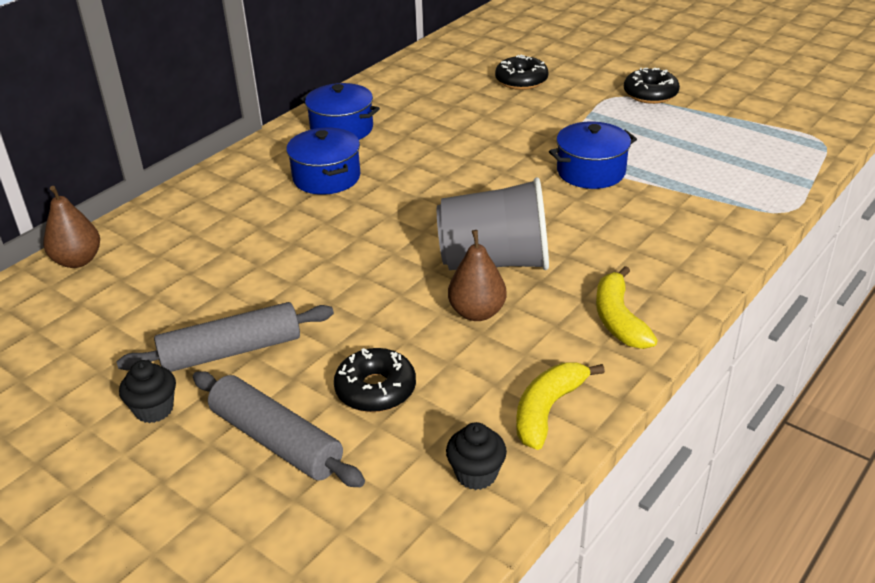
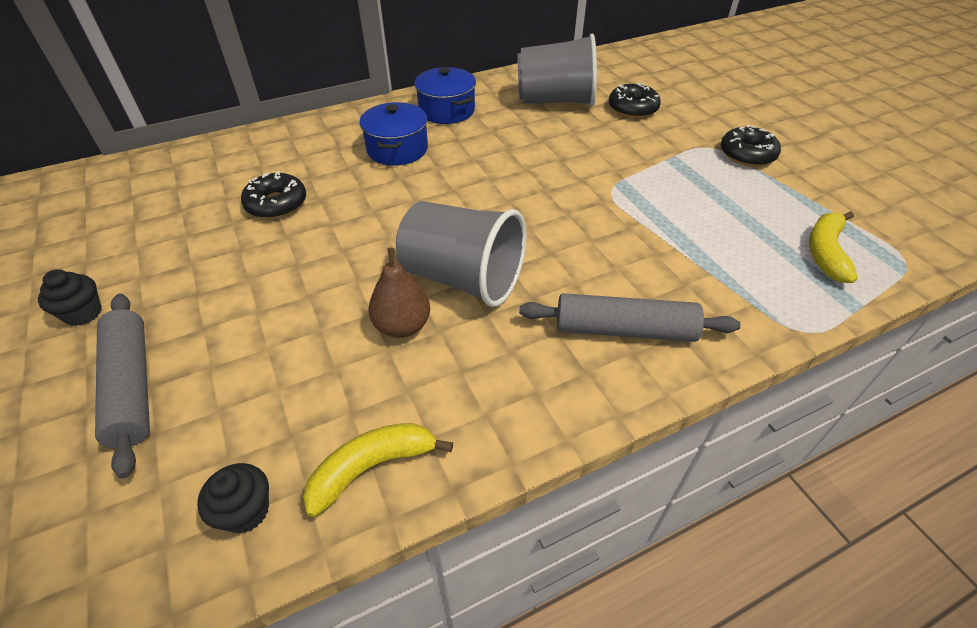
camera: 25 degrees right, 10 degrees up
brown pear [43,186,100,268] -> none
grey rolling pin [117,302,334,372] -> grey rolling pin moved to [519,293,741,342]
black donut [334,348,416,412] -> black donut moved to [241,171,306,219]
blue pot [549,122,637,189] -> none
yellow banana [596,266,658,349] -> yellow banana moved to [809,211,858,283]
none -> grey cup [518,34,597,106]

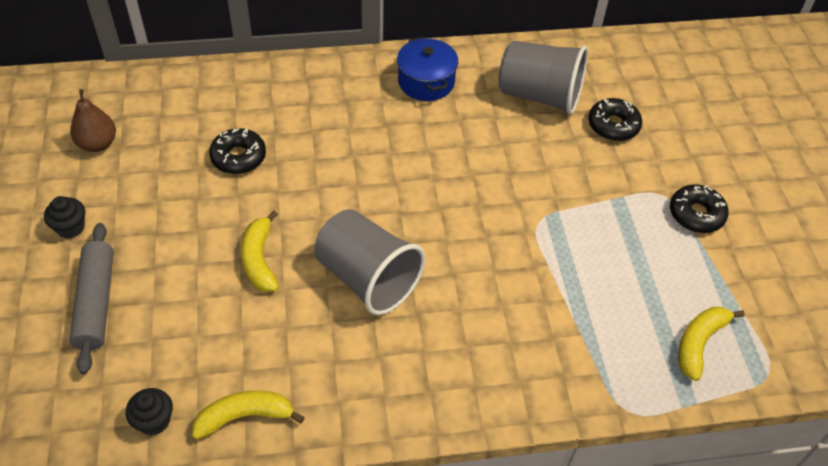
camera: 15 degrees right, 5 degrees up
blue pot [360,102,428,166] -> none
brown pear [368,248,430,338] -> brown pear moved to [70,89,116,152]
grey rolling pin [519,293,741,342] -> none
none -> yellow banana [241,211,279,292]

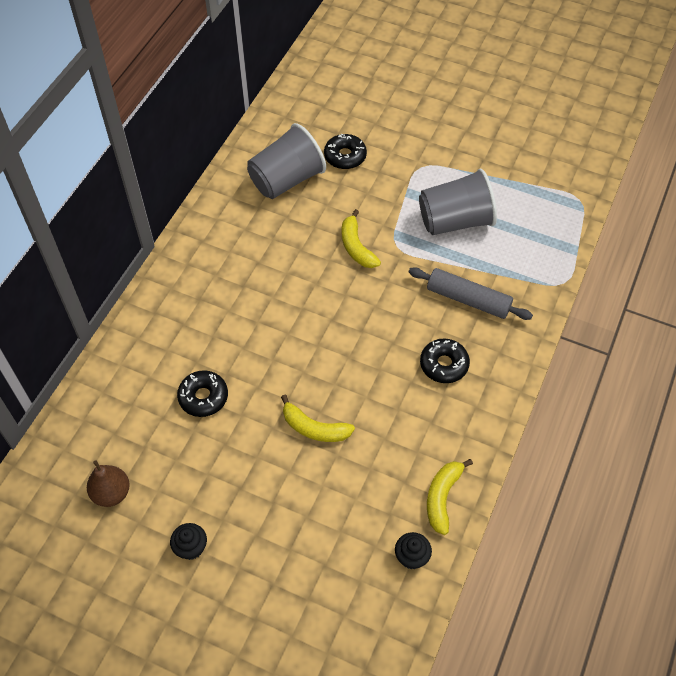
camera: 55 degrees left, 5 degrees up
grey rolling pin [70,223,114,374] -> grey rolling pin moved to [409,267,533,320]
grey cup [314,209,425,315] -> grey cup moved to [419,169,497,235]
blue pot [397,37,458,101] -> none
black donut [670,185,728,233] -> black donut moved to [420,338,470,383]
yellow banana [678,307,745,381] -> yellow banana moved to [342,209,381,268]

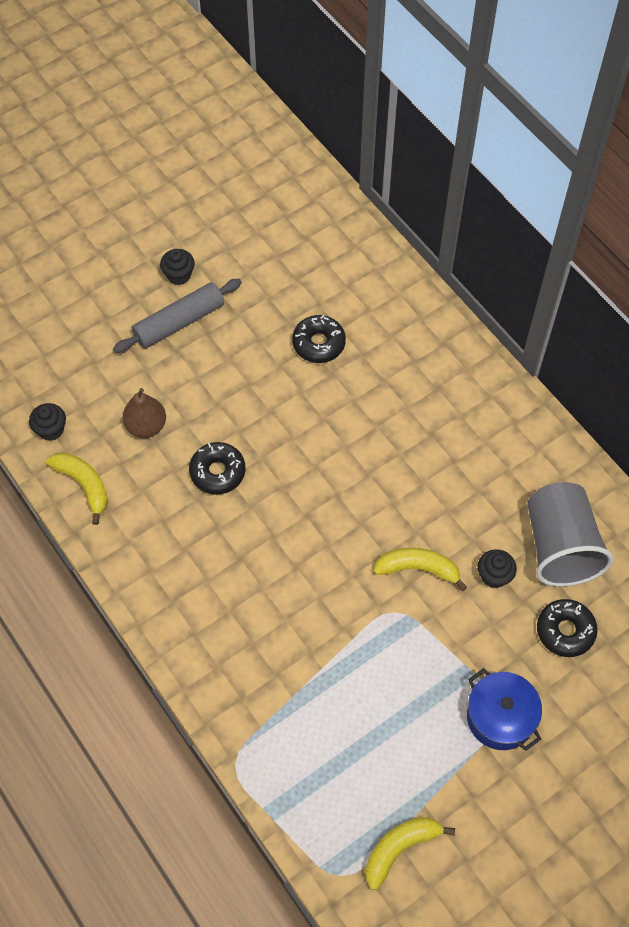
camera: 120 degrees right, 5 degrees up
brown pear [87,460,130,507] -> brown pear moved to [123,388,166,438]
yellow banana [281,395,355,442] -> yellow banana moved to [365,817,455,890]
grey rolling pin [409,267,533,320] -> grey rolling pin moved to [113,279,242,353]
grey cup [419,169,497,235] -> none
black donut [420,338,470,383] -> black donut moved to [189,442,245,495]
none -> blue pot [467,668,542,751]
none -> black cupcake [478,549,517,588]

